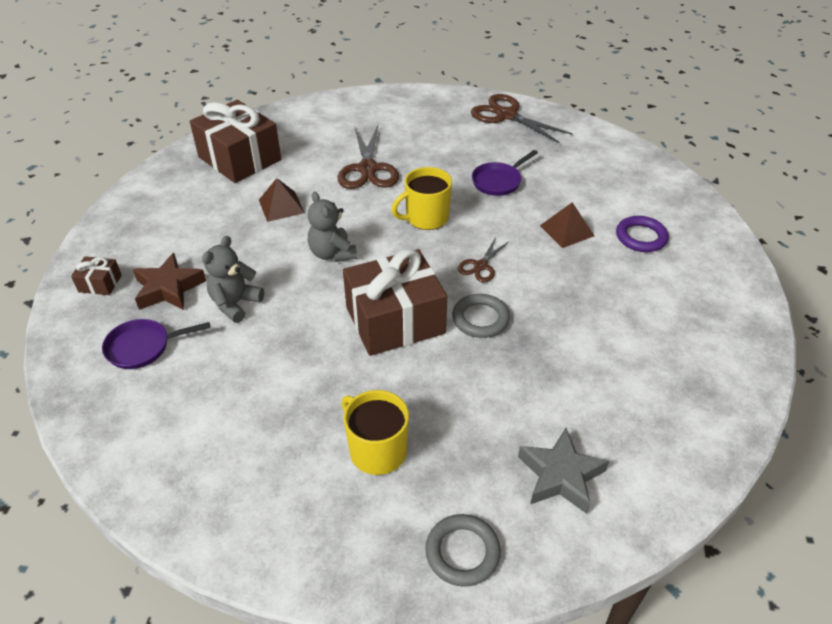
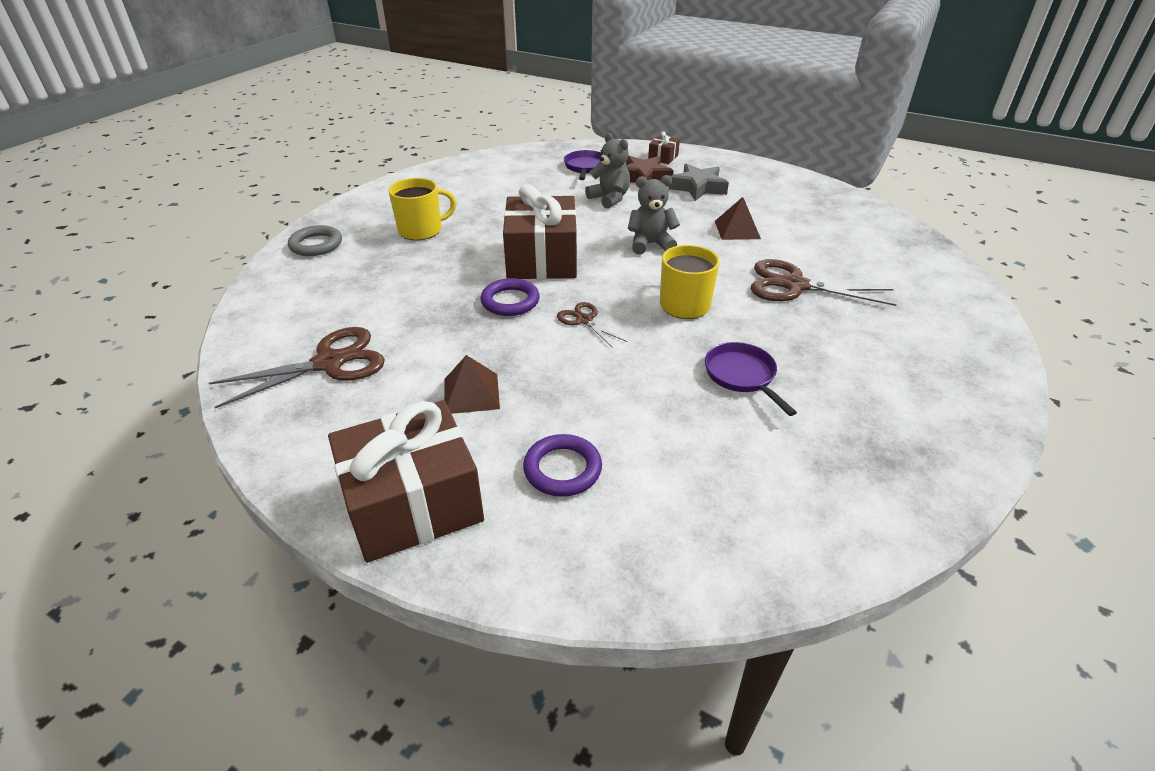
camera: 110 degrees right, 5 degrees down
brown gift [190,100,281,183] -> brown gift moved to [328,400,484,563]
grey ring [452,294,510,338] -> purple ring [481,278,540,316]
brown scissors [471,94,573,143] -> brown scissors moved to [209,327,385,409]
grey star [518,428,609,514] -> grey star moved to [668,164,729,201]
brown pyramid [540,202,594,248] -> brown pyramid moved to [444,355,500,414]

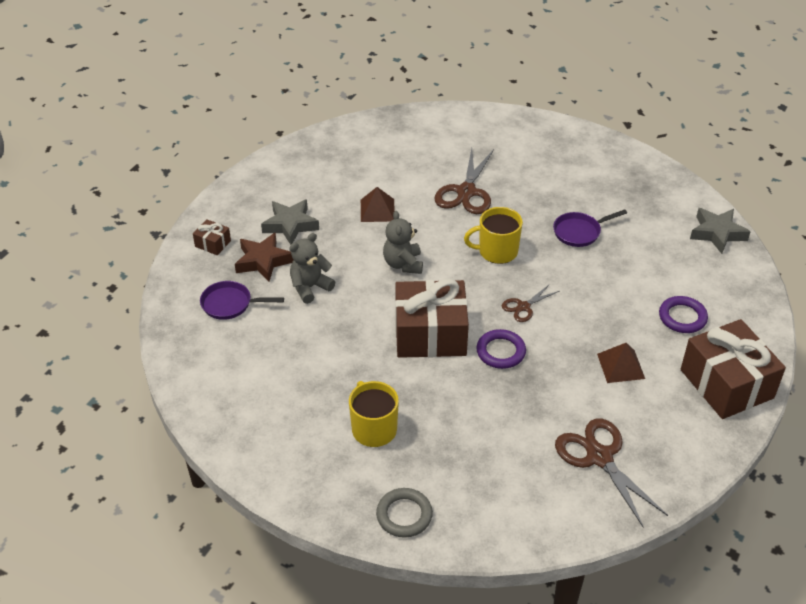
camera: 90 degrees left, 5 degrees up
none -> grey star [690,208,751,254]

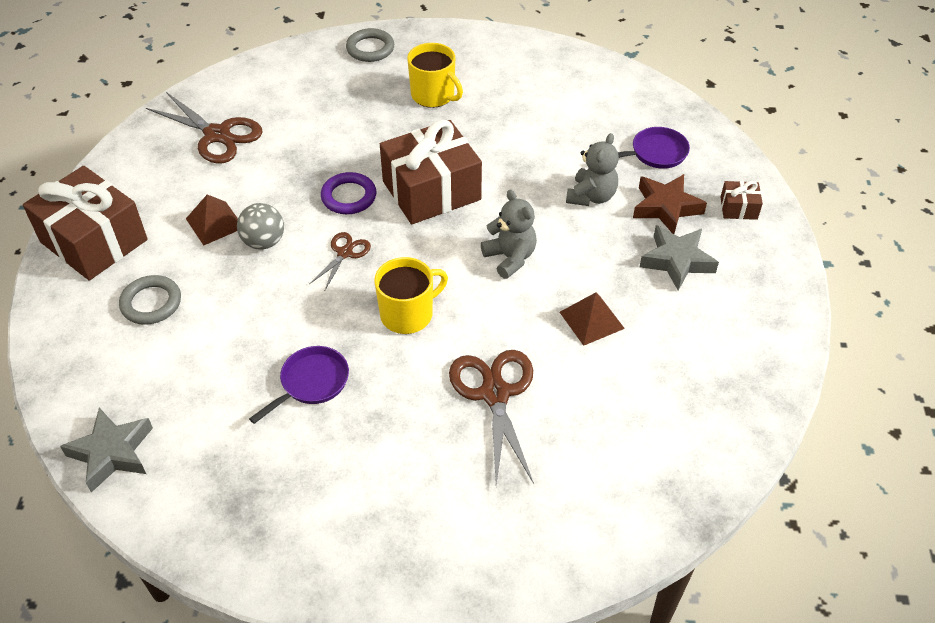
camera: 155 degrees right, 5 degrees up
purple ring [659,296,708,333] -> grey ring [119,275,181,325]
none -> grey ball [237,203,284,250]

